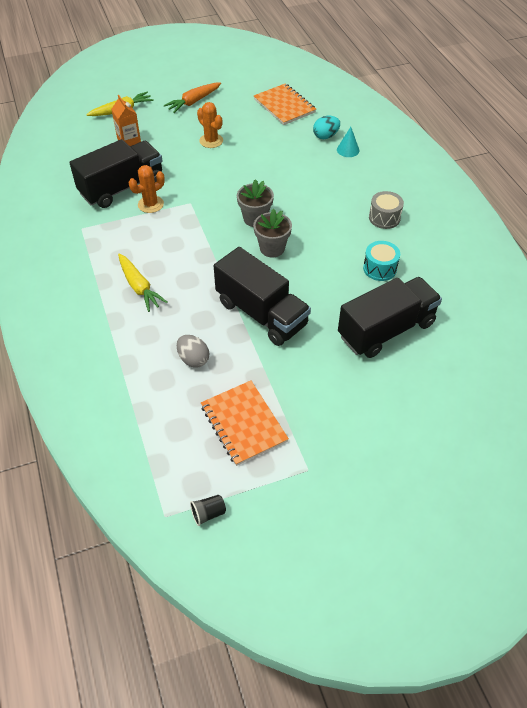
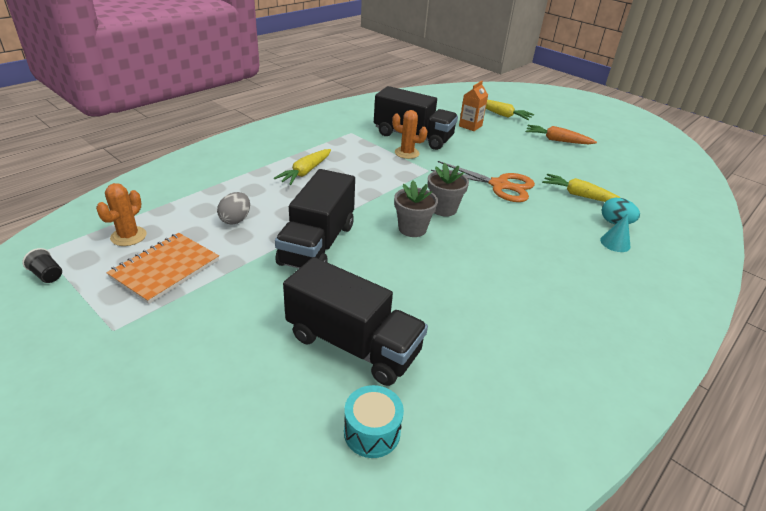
camera: 60 degrees right, 15 degrees down
orange cactus [197,102,223,148] -> orange cactus moved to [96,183,147,246]
orange notebook [254,83,316,125] -> none
turquoise drum [363,241,400,281] -> turquoise drum moved to [344,385,404,458]
grey drum [369,191,404,229] -> none
none -> orange scissors [431,161,535,202]
none -> yellow carrot [542,174,621,202]

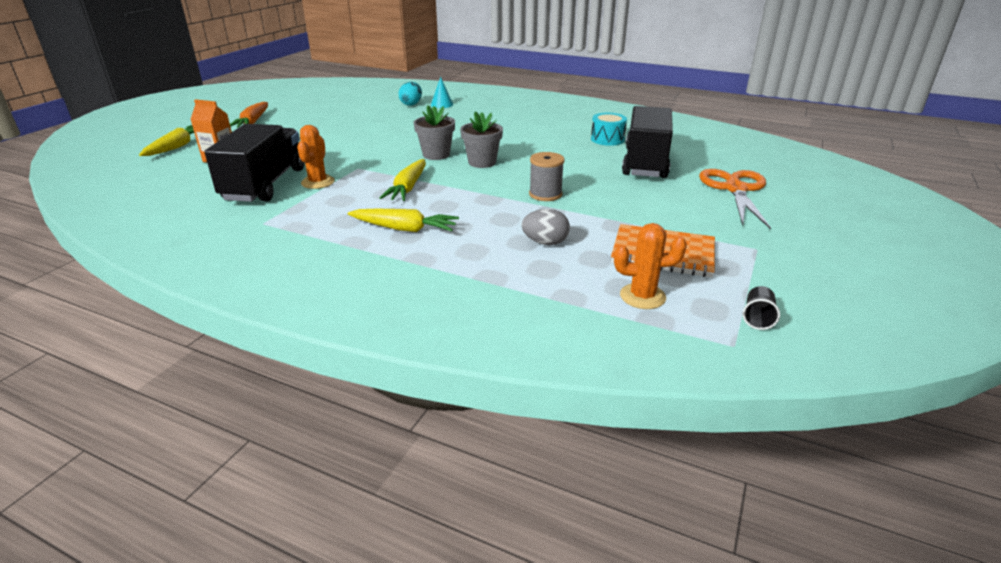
camera: 105 degrees left, 5 degrees down
black truck [275,169,355,268] -> grey spool [529,152,564,201]
turquoise drum [344,385,404,458] -> turquoise drum moved to [591,113,627,146]
orange scissors [431,161,535,202] -> orange scissors moved to [699,169,771,229]
yellow carrot [542,174,621,202] -> yellow carrot moved to [380,159,426,201]

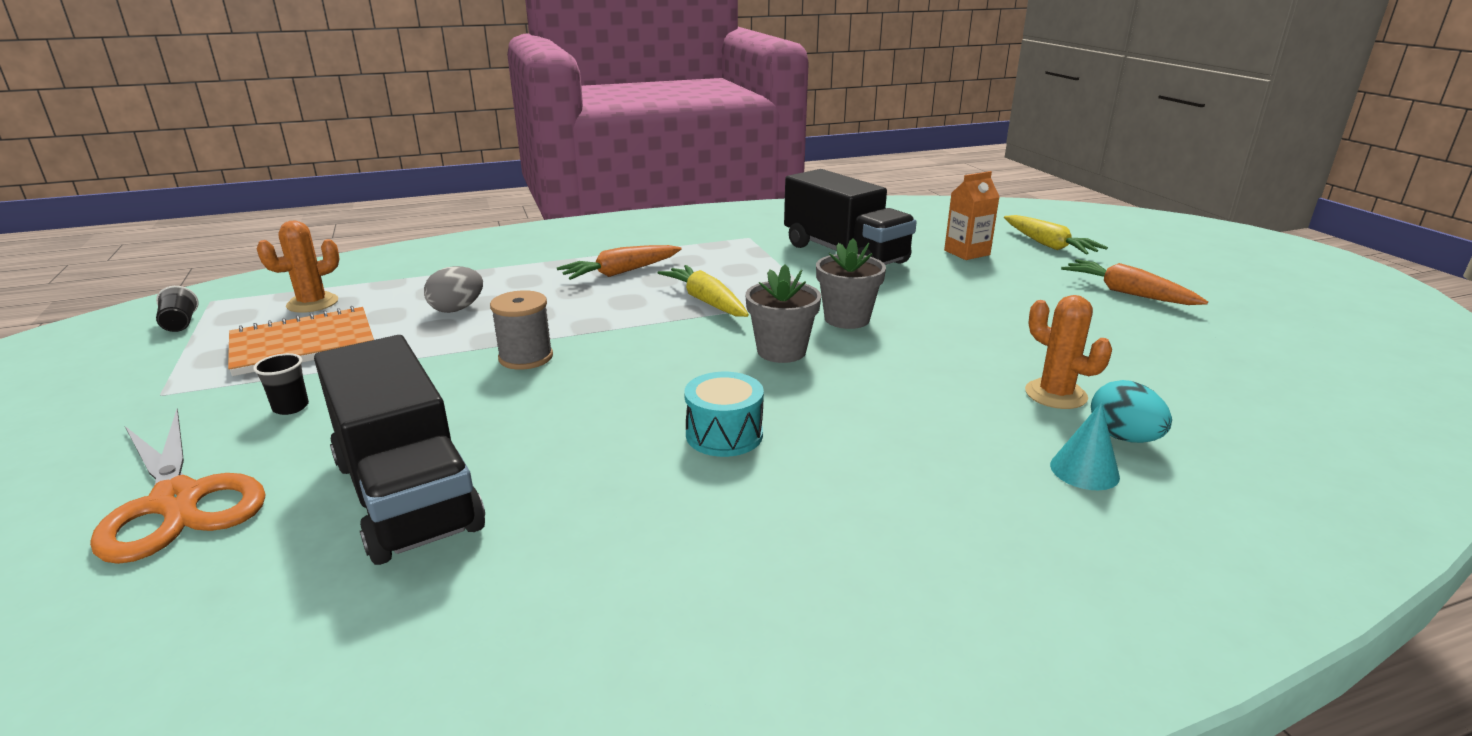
camera: 135 degrees right, 5 degrees down
orange cactus [297,125,335,189] -> orange cactus moved to [1025,295,1112,409]
yellow carrot [348,209,459,232] -> orange carrot [557,245,682,280]
grey flower pot [460,111,503,168] -> grey flower pot moved to [816,238,886,329]
turquoise drum [591,113,627,146] -> turquoise drum moved to [684,372,764,457]
none -> black cup [253,353,309,415]

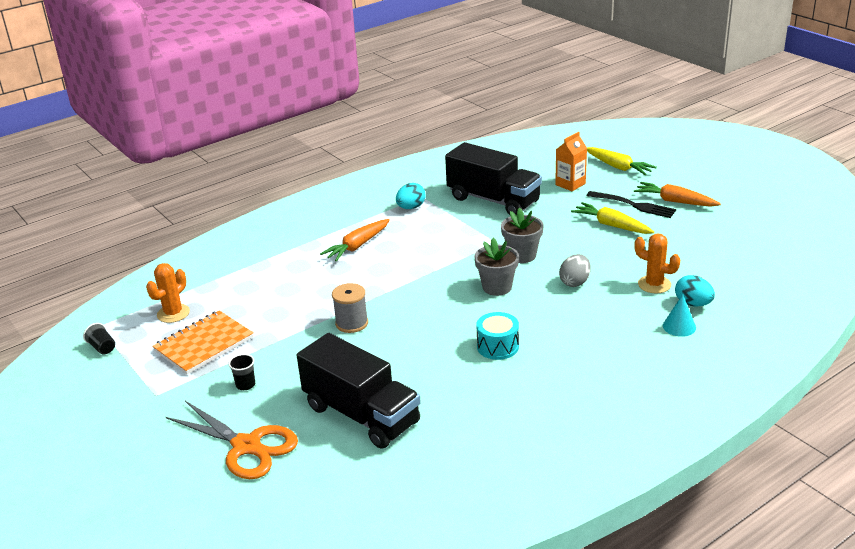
camera: 15 degrees left, 5 degrees up
grey egg [424,266,483,313] -> grey egg moved to [559,254,591,287]
yellow carrot [658,265,749,317] -> yellow carrot moved to [571,202,654,234]
none -> turquoise egg [396,183,426,209]
none -> black fork [586,191,676,218]

